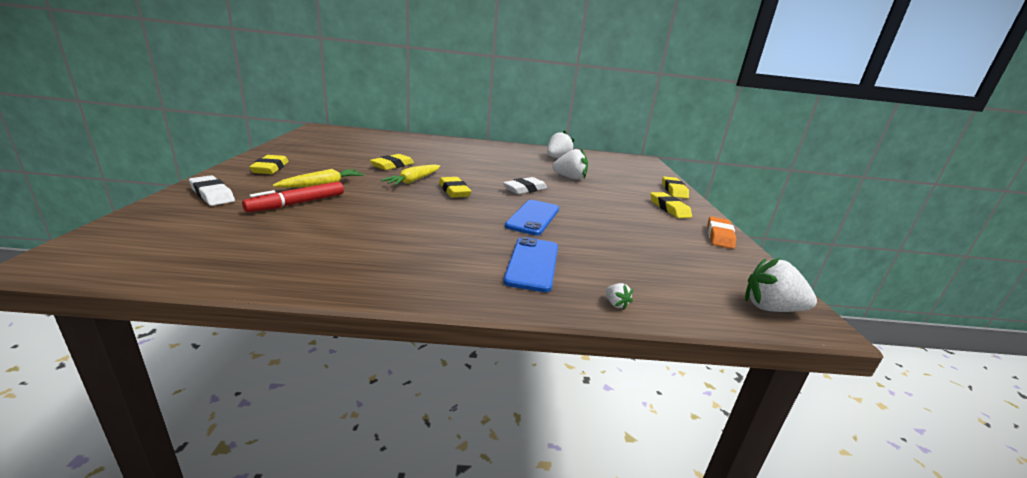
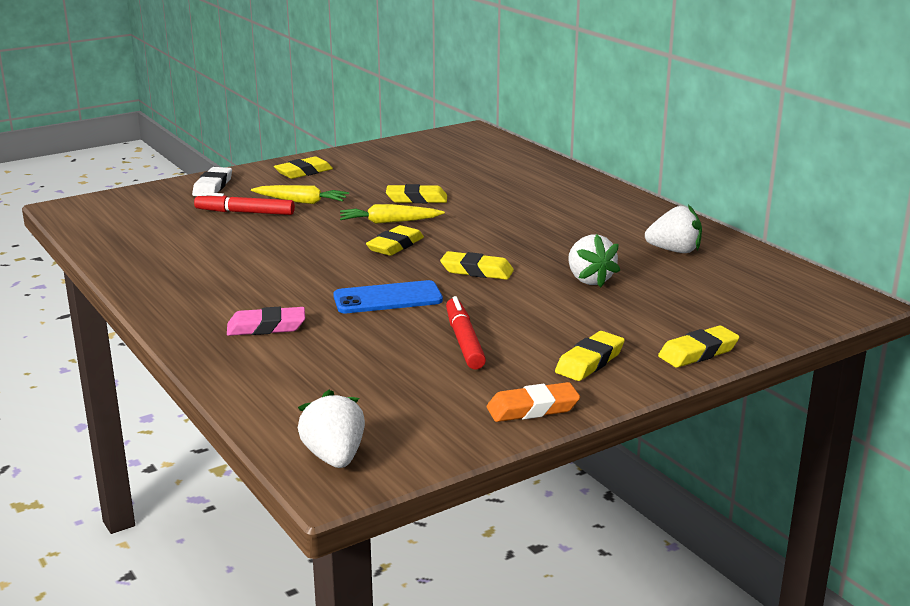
camera: 60 degrees right, 0 degrees up
white eraser [503,177,547,194] -> yellow eraser [440,251,514,280]
blue phone [503,237,558,292] -> pink eraser [227,307,305,336]
white strawberry [605,283,633,310] -> none
none -> red marker [446,296,486,370]

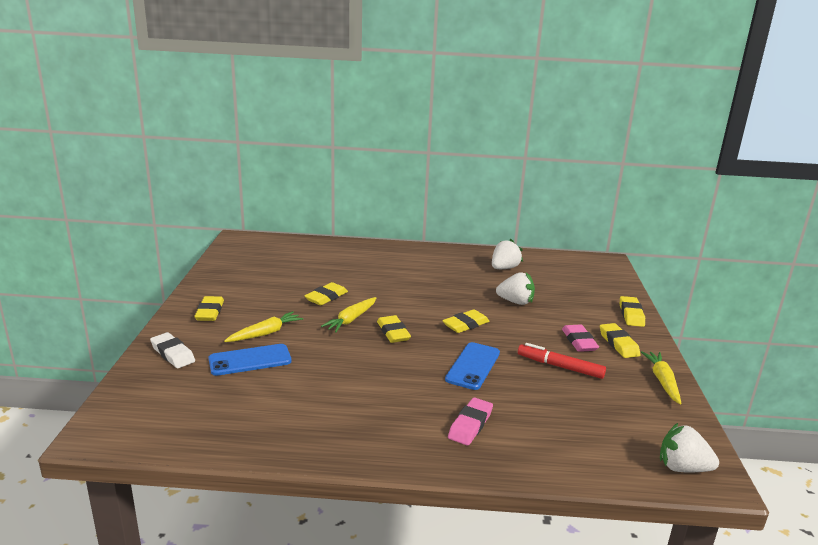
camera: 55 degrees left, 0 degrees up
red marker [194,192,295,215] -> blue phone [208,344,291,376]
orange eraser [487,382,580,422] -> yellow carrot [641,351,682,405]
none -> pink eraser [562,325,599,352]

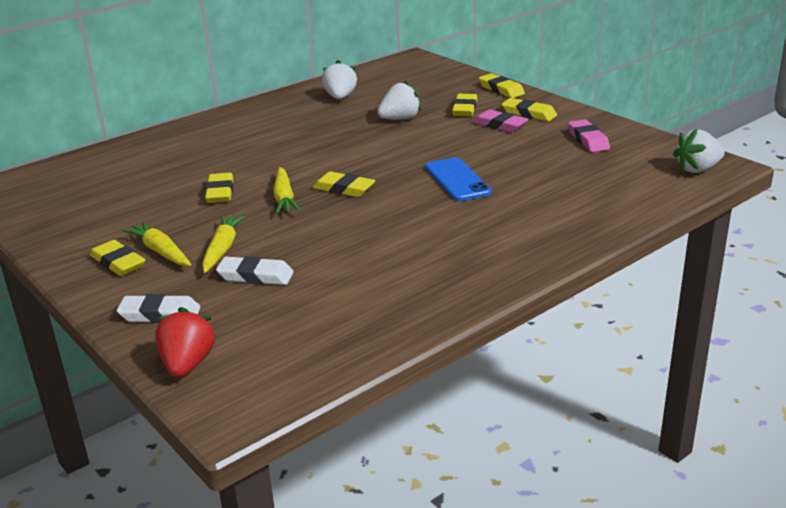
camera: 40 degrees left, 5 degrees up
blue phone [208,344,291,376] -> white eraser [216,256,294,285]
yellow eraser [442,309,490,333] -> yellow eraser moved to [452,94,477,116]
pink eraser [448,398,493,445] -> pink eraser moved to [568,119,610,152]
red marker [518,343,606,379] -> none
yellow carrot [641,351,682,405] -> yellow carrot moved to [122,221,191,266]
none -> red strawberry [155,307,217,378]

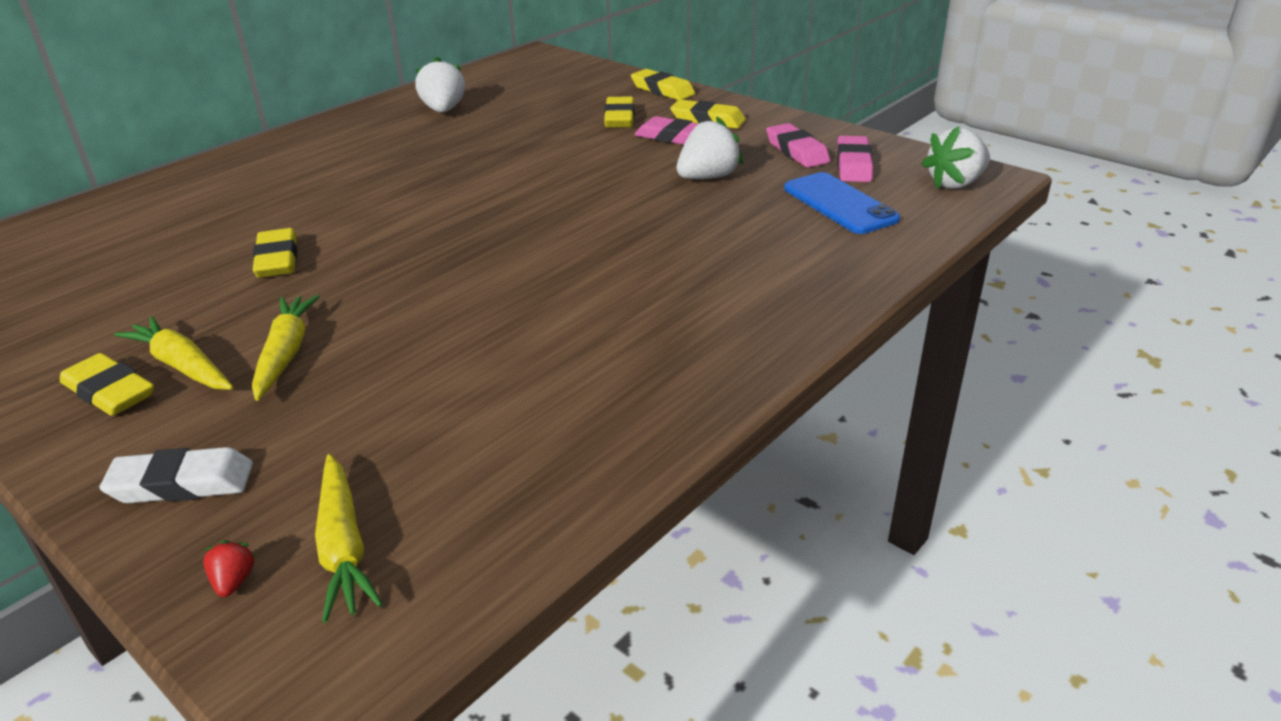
camera: 10 degrees left, 5 degrees up
red strawberry [155,307,217,378] -> red strawberry [203,540,256,597], size x0.45
white eraser [216,256,294,285] -> none
yellow carrot [273,167,301,214] -> yellow carrot moved to [315,454,383,623]
yellow eraser [313,172,375,197] -> none
white strawberry [377,81,421,120] -> white strawberry moved to [677,117,743,179]
blue phone [425,157,492,201] -> blue phone moved to [784,172,900,234]
none -> pink eraser [837,136,873,182]

